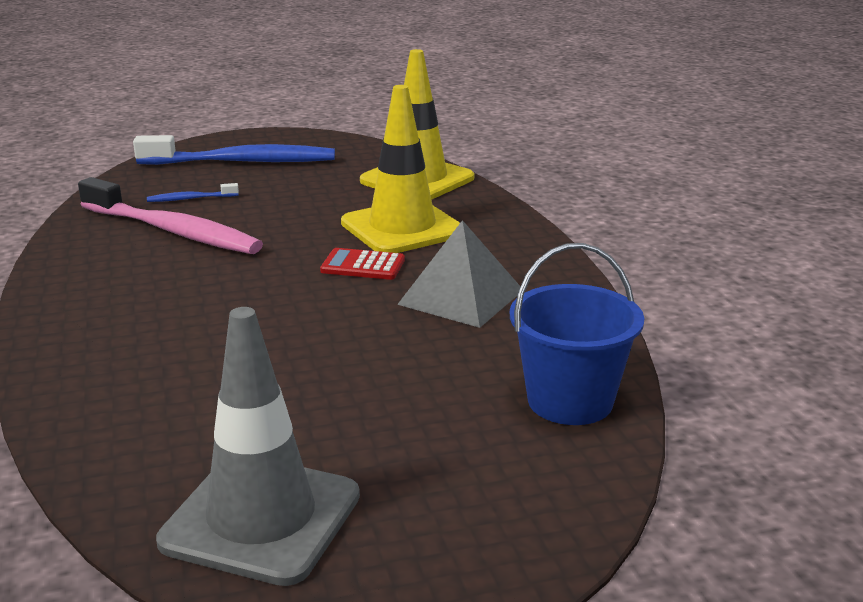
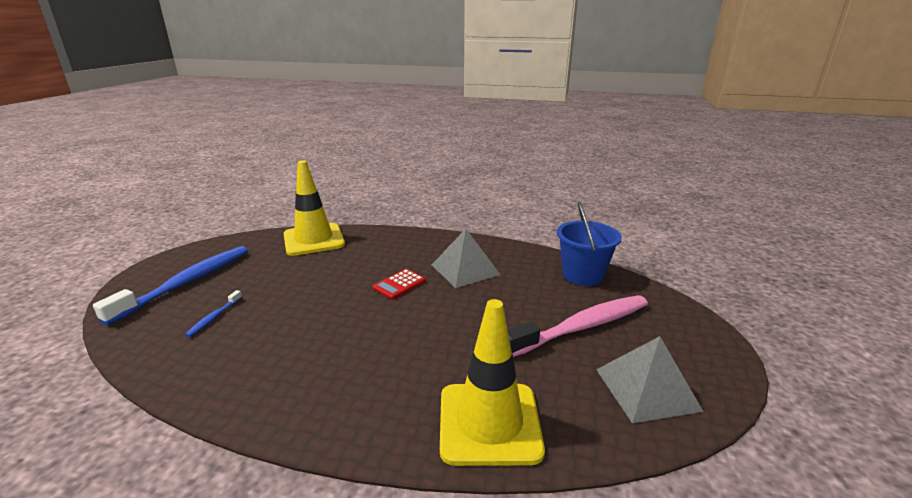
camera: 60 degrees left, 0 degrees up
pink toothbrush [78,177,263,254] -> pink toothbrush moved to [508,295,648,357]
grey traffic cone [156,307,360,586] -> grey pyramid [596,336,704,423]
yellow traffic cone [341,85,460,253] -> yellow traffic cone moved to [440,299,545,466]

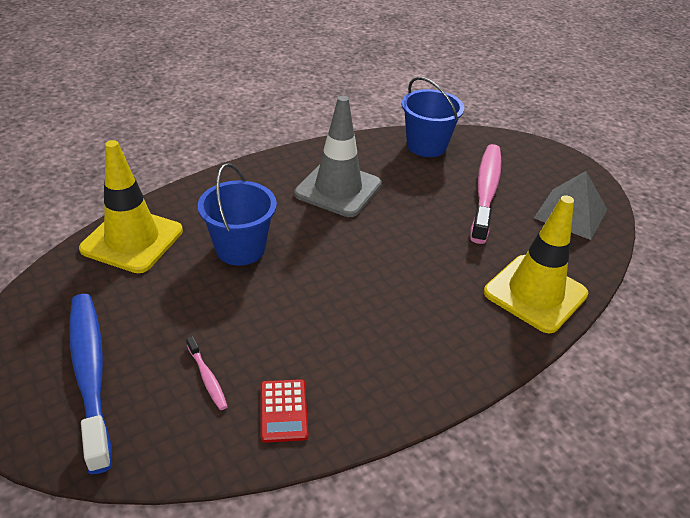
camera: 50 degrees left, 15 degrees up
blue toothbrush [185,290,242,337] -> pink toothbrush [186,336,228,410]
red calculator [372,269,426,300] -> red calculator moved to [261,379,308,443]
grey pyramid [432,229,501,288] -> grey traffic cone [294,96,382,217]
none -> blue bucket [198,163,277,266]

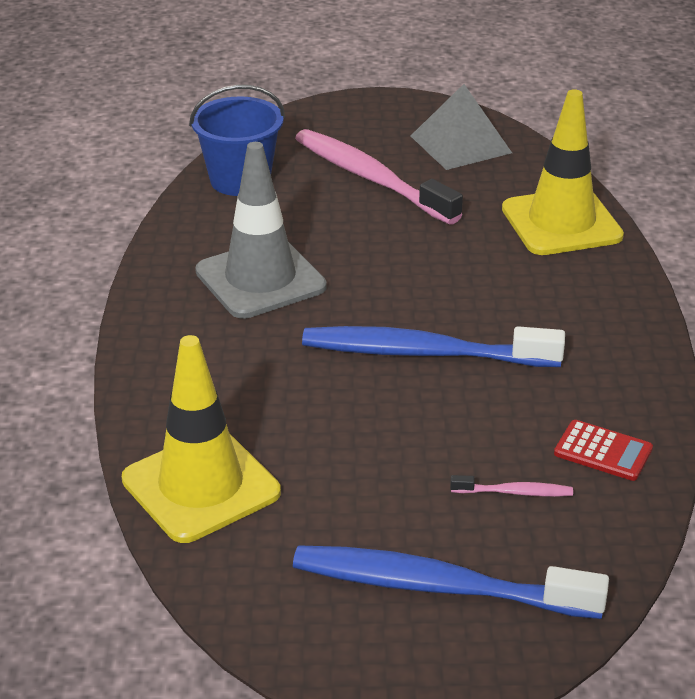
camera: 55 degrees left, 5 degrees down
blue bucket [198,163,277,266] -> none
none -> blue toothbrush [302,326,565,367]

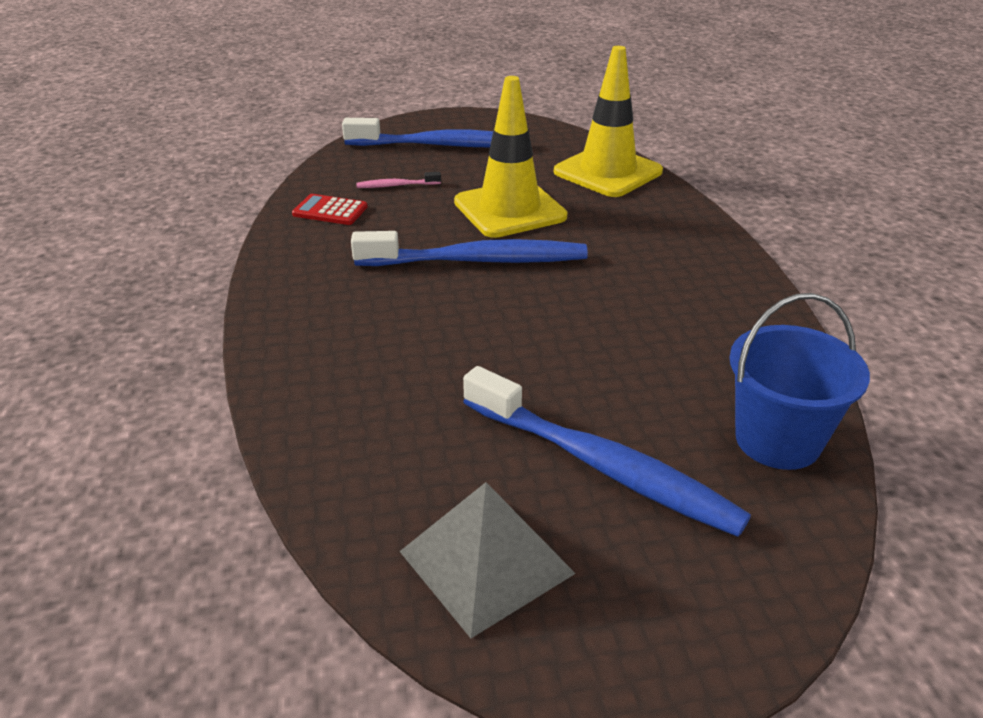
camera: 170 degrees right, 0 degrees up
grey traffic cone [195,142,327,319] -> none
pink toothbrush [295,129,463,224] -> blue toothbrush [463,366,751,537]
yellow traffic cone [502,90,624,255] -> yellow traffic cone moved to [454,76,568,238]

